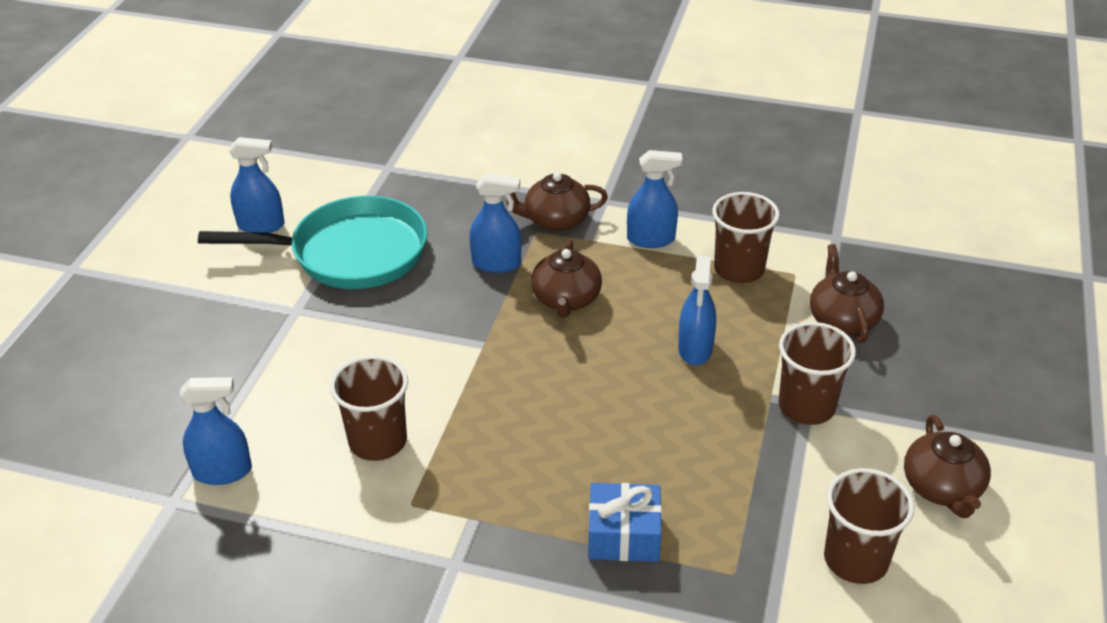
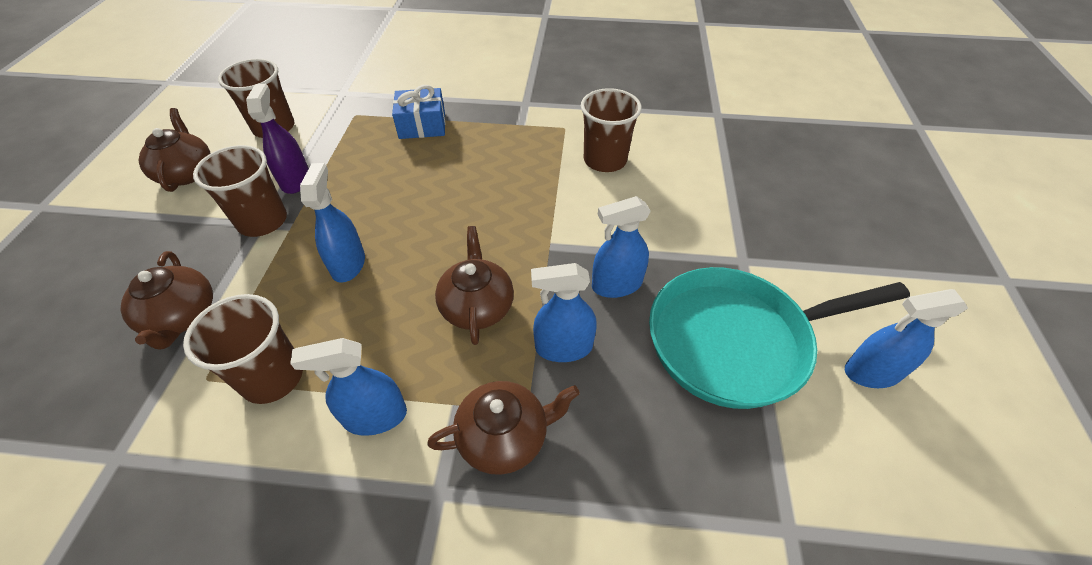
camera: 170 degrees right, 10 degrees up
blue spray bottle [180,377,252,485] -> blue spray bottle moved to [592,196,651,298]
none -> purple spray bottle [246,84,309,194]

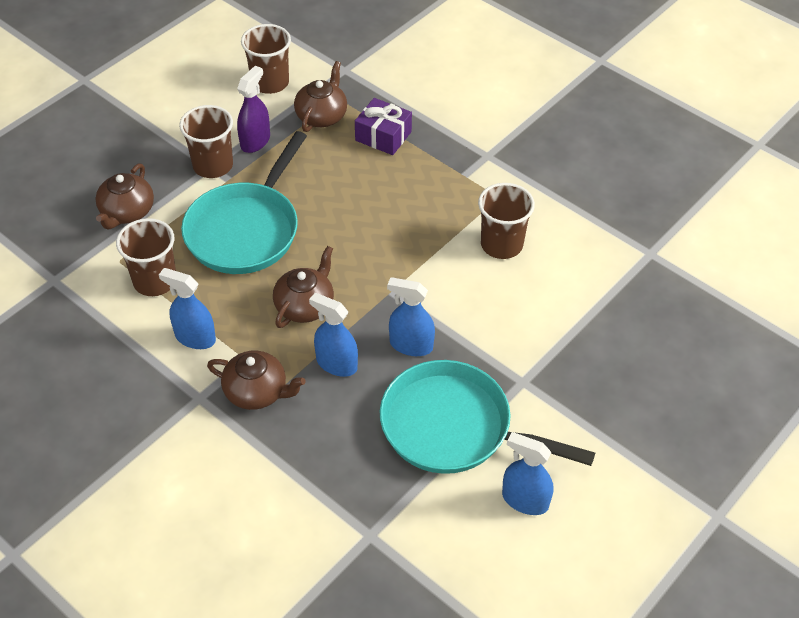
camera: 35 degrees right, 0 degrees up
brown teapot [139,108,211,192] -> brown teapot moved to [294,61,347,132]
blue spray bottle [300,163,365,283] -> turquoise pan [181,131,307,274]
blue gift [392,85,445,139] -> purple gift [355,98,412,155]

